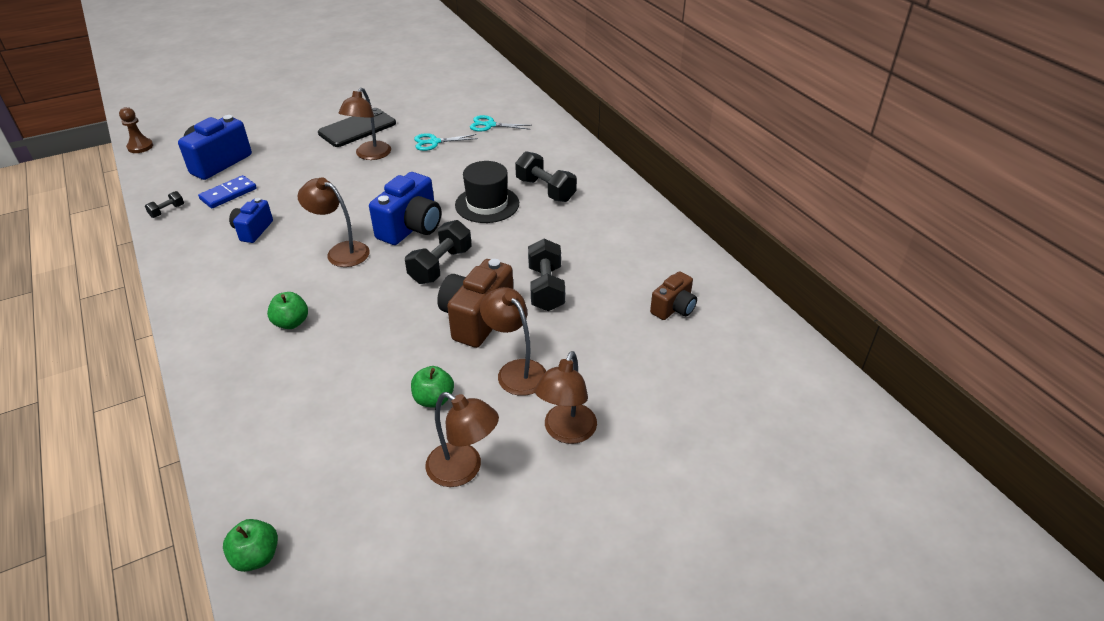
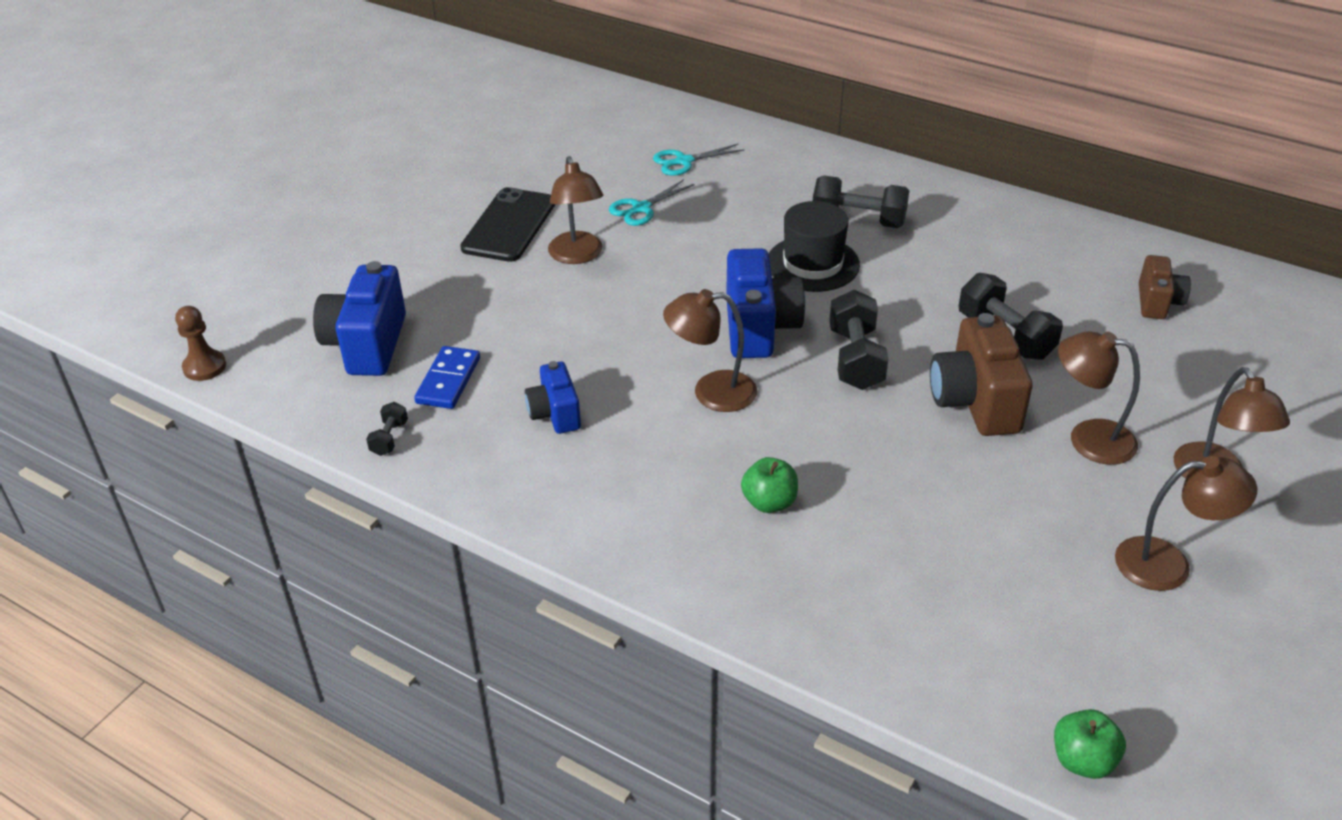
camera: 30 degrees left, 0 degrees up
green apple [411,366,454,408] -> none

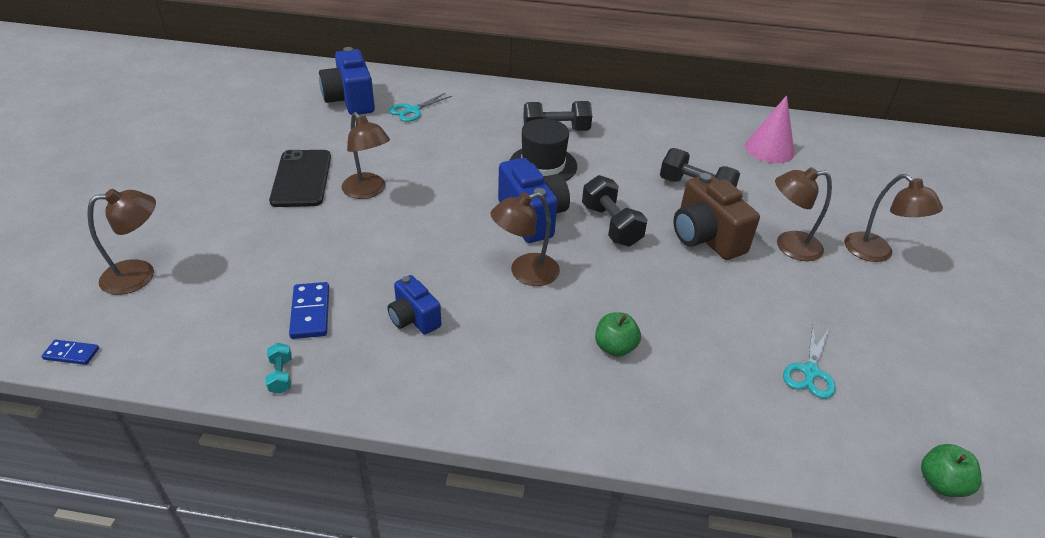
camera: 25 degrees left, 0 degrees up
brown pawn [175,306,226,381] -> blue domino [41,340,99,365]
blue camera [313,261,406,376] -> blue camera moved to [319,47,375,115]
black dumbbell [366,402,408,456] -> turquoise dumbbell [265,343,292,394]
turquoise scissors [609,179,694,226] -> turquoise scissors moved to [783,326,835,399]
brown lamp [1115,456,1257,591] -> brown lamp moved to [87,189,156,295]
brown camera [1139,255,1191,319] -> pink cone [745,95,795,163]

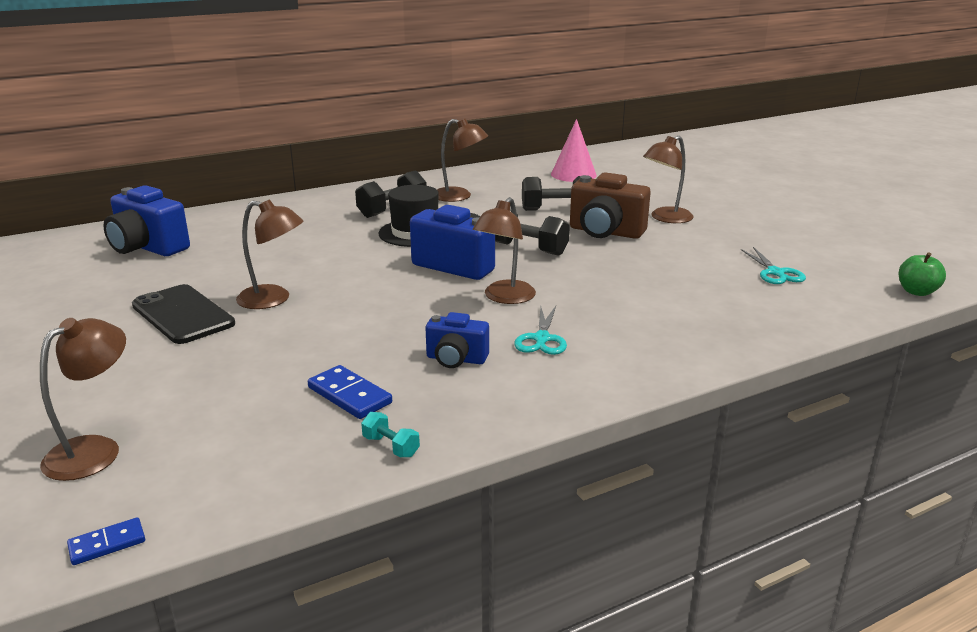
camera: 35 degrees left, 15 degrees down
turquoise scissors [389,93,452,122] -> turquoise scissors moved to [514,306,567,355]
green apple [595,312,641,357] -> none
brown lamp [845,174,943,262] -> brown lamp moved to [437,119,488,202]

